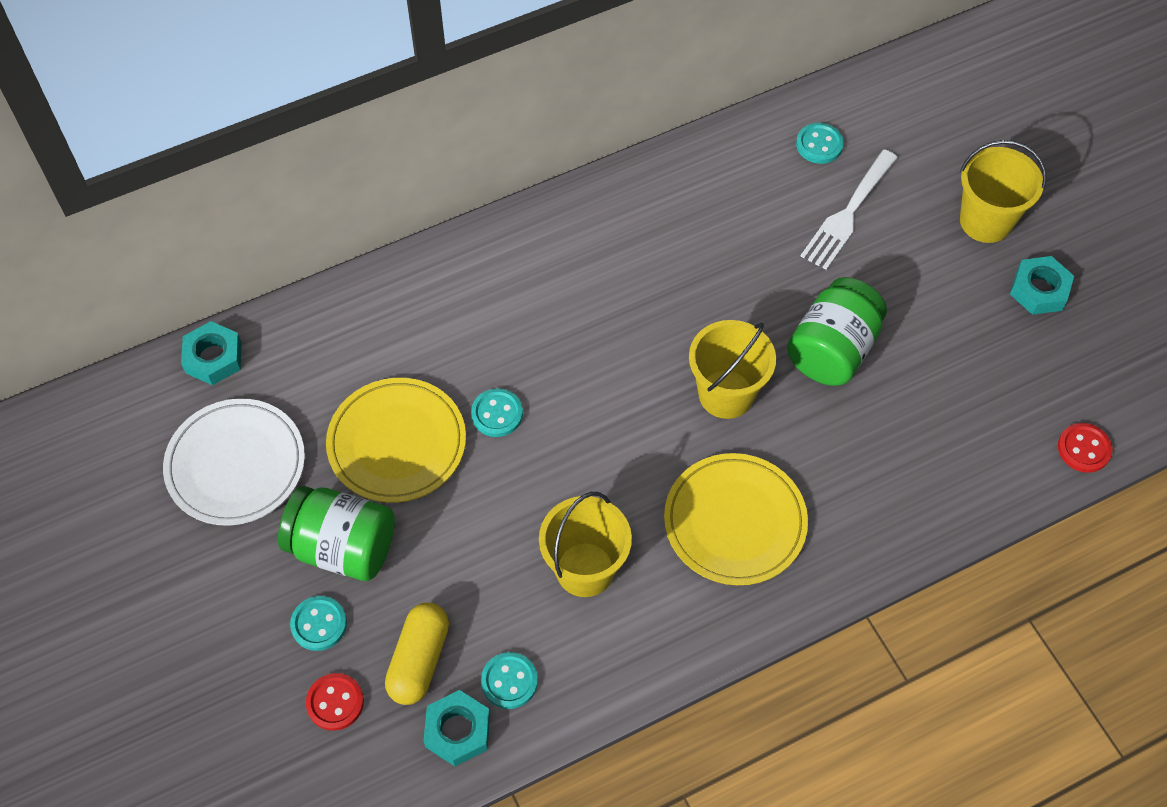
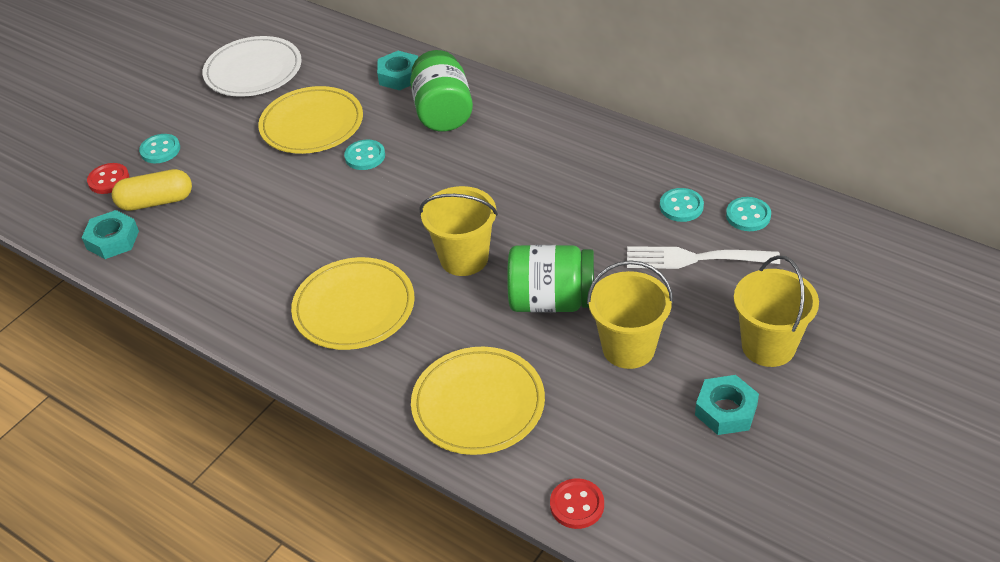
camera: 65 degrees right, 15 degrees down
turquoise nut [181,321,242,385] -> turquoise nut moved to [377,51,418,91]
green jar [278,486,395,581] -> green jar moved to [410,50,473,132]
turquoise button [481,652,538,709] -> turquoise button moved to [660,188,704,222]
yellow bucket [539,492,632,597] -> yellow bucket moved to [587,260,673,369]
none -> yellow plate [411,347,545,455]

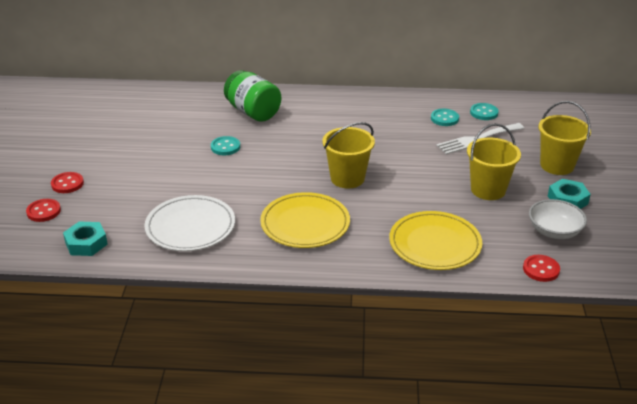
camera: 35 degrees left, 10 degrees down
yellow capsule [112,169,192,211] -> none
turquoise button [139,134,180,163] -> red button [51,172,84,193]
white plate [202,36,301,97] -> white plate moved to [144,195,235,251]
yellow plate [258,86,363,154] -> none
turquoise nut [377,51,418,91] -> none
green jar [507,245,594,312] -> none
none -> white bowl [529,199,587,239]

